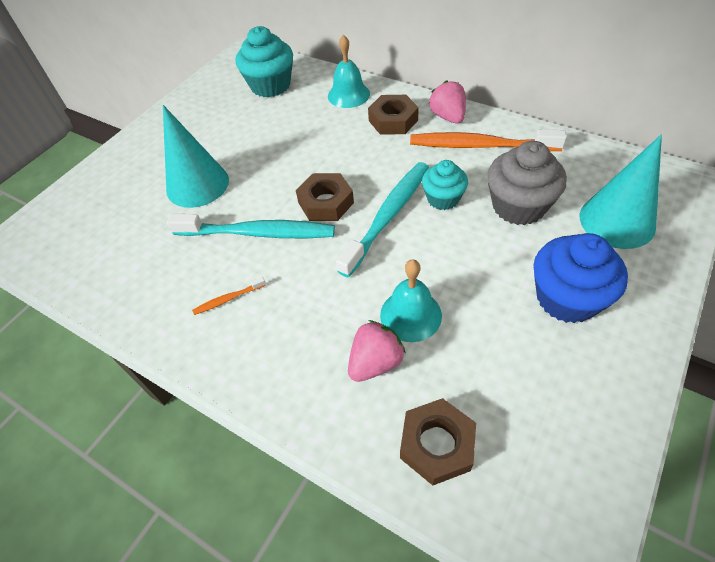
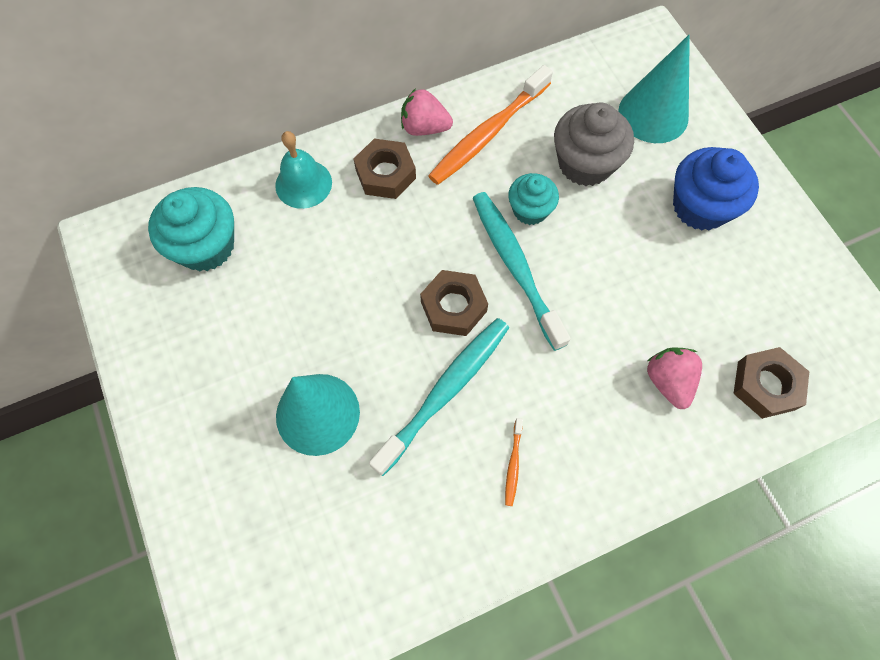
camera: 60 degrees left, 15 degrees up
turquoise bell [380,259,442,342] -> none

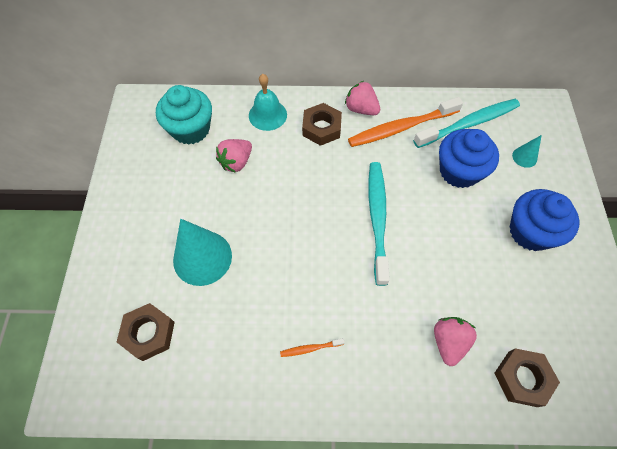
camera: 25 degrees right, 5 degrees down
turquoise toothbrush [369,318,509,476] -> turquoise toothbrush moved to [413,99,520,148]
brown nut [420,270,488,336] -> brown nut moved to [117,303,175,361]
orange toothbrush [505,418,523,506] -> orange toothbrush turned 45 degrees clockwise [280,338,345,357]
turquoise cupcake [508,173,559,225] -> none
grey cupcake [554,103,634,186] -> blue cupcake [439,129,499,188]
turquoise cone [618,35,690,143] -> turquoise cone [512,135,542,168], size x0.47
none -> pink strawberry [216,139,252,173]

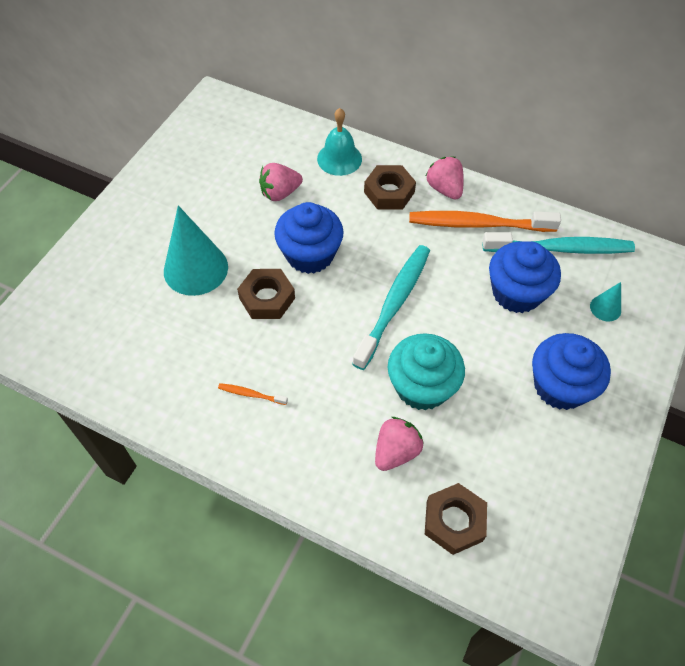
camera: 25 degrees right, 5 degrees down
brown nut [117,303,175,361] -> brown nut moved to [237,269,295,319]
turquoise cupcake [156,85,212,145] -> turquoise cupcake moved to [388,333,465,411]
none -> blue cupcake [274,202,344,274]

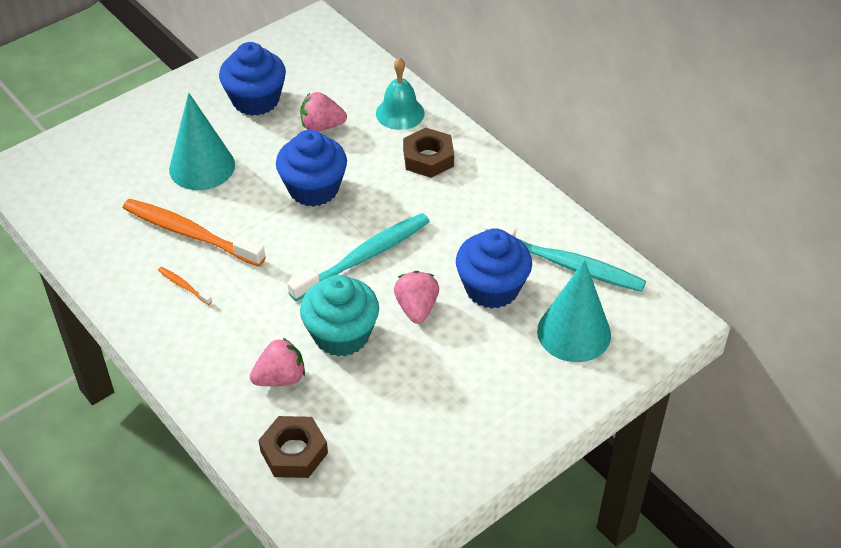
camera: 25 degrees right, 10 degrees down
brown nut [237,269,295,319] -> none
orange toothbrush [409,211,561,232] -> orange toothbrush moved to [123,199,266,267]
pink strawberry [426,157,464,200] -> pink strawberry moved to [394,271,439,324]
blue cupcake [532,333,611,410] -> blue cupcake moved to [219,42,286,116]
turquoise cone [590,282,621,321] -> turquoise cone [537,260,611,362], size x2.14

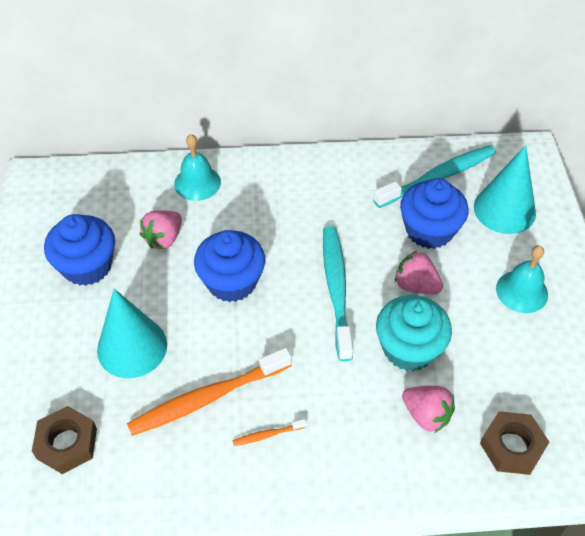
camera: 55 degrees left, 5 degrees up
pink strawberry [250,337,305,386] -> pink strawberry turned 120 degrees clockwise [402,386,455,433]
brown nut [403,128,454,178] -> brown nut moved to [32,406,97,474]
none -> turquoise bell [496,245,548,313]

